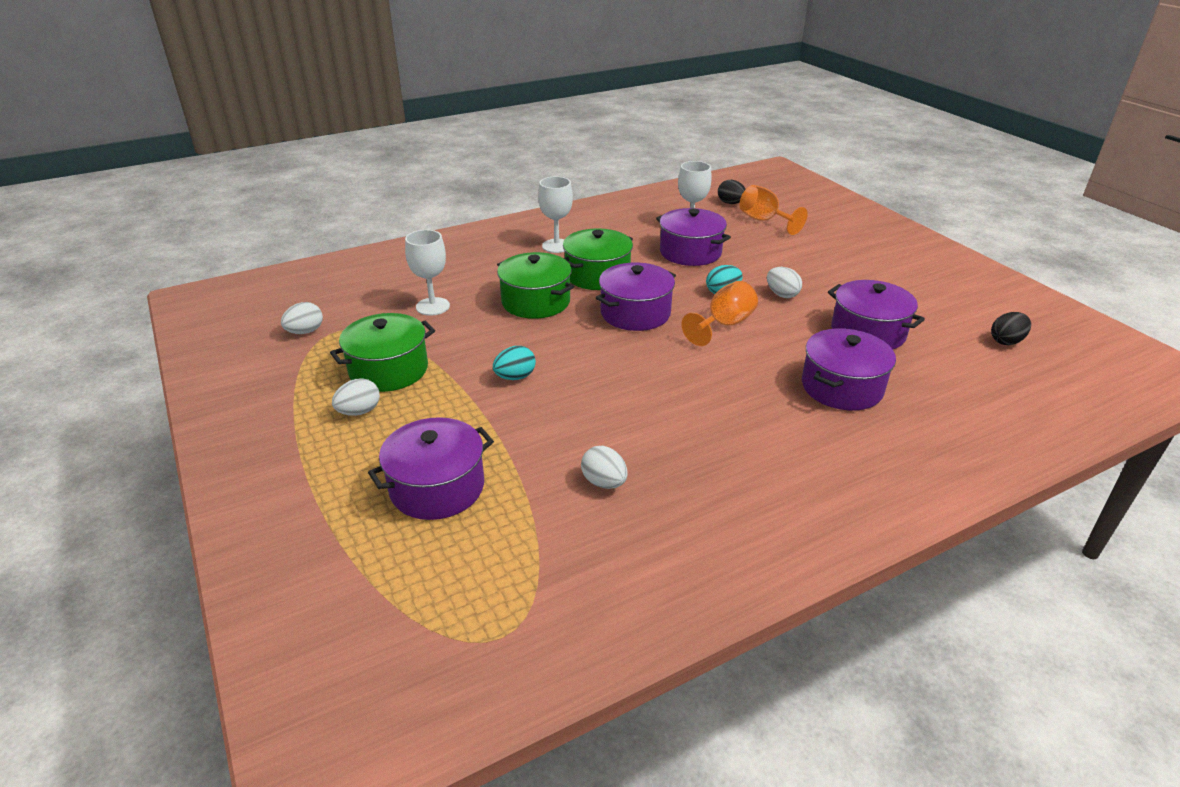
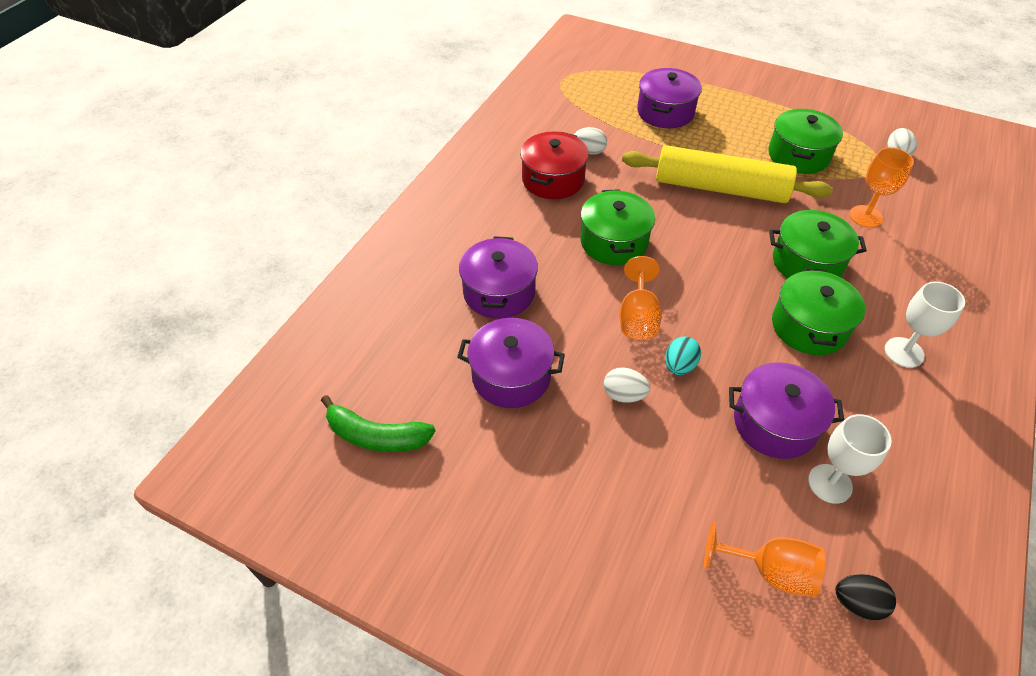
camera: 145 degrees right, 15 degrees up
white egg [332,378,380,416] -> none
white goblet [405,230,450,316] -> orange goblet [850,147,914,228]
turquoise egg [493,346,536,380] -> yellow rolling pin [622,145,833,203]
purple pot [596,262,676,331] -> none
black egg [991,312,1031,345] -> green banana [321,395,435,452]
none -> red pot [520,132,589,199]
none -> green pot [580,189,655,265]

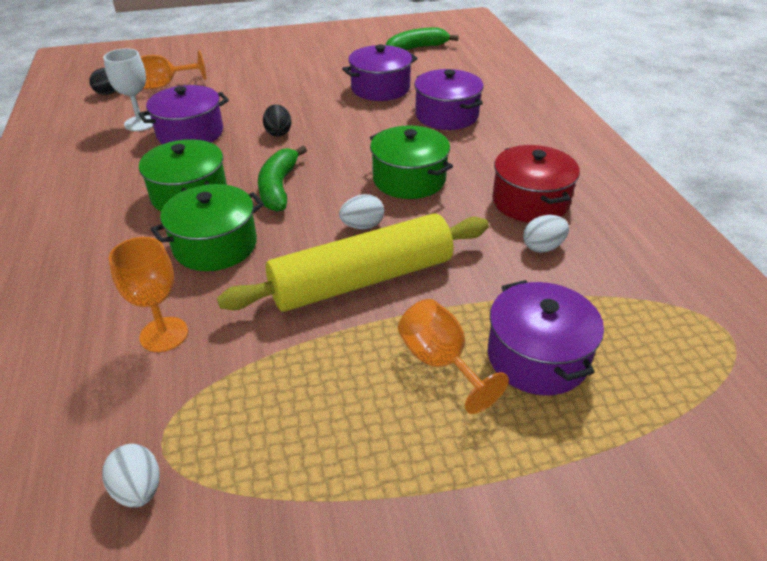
camera: 140 degrees right, 10 degrees down
white egg [604,367,650,403] -> white egg moved to [339,194,384,229]
orange goblet [619,256,662,340] -> orange goblet moved to [398,299,509,414]
turquoise egg [665,336,701,375] -> black egg [263,104,291,137]
green pot [768,109,843,174] -> none
white goblet [885,282,965,368] -> none
none -> green banana [258,146,307,212]

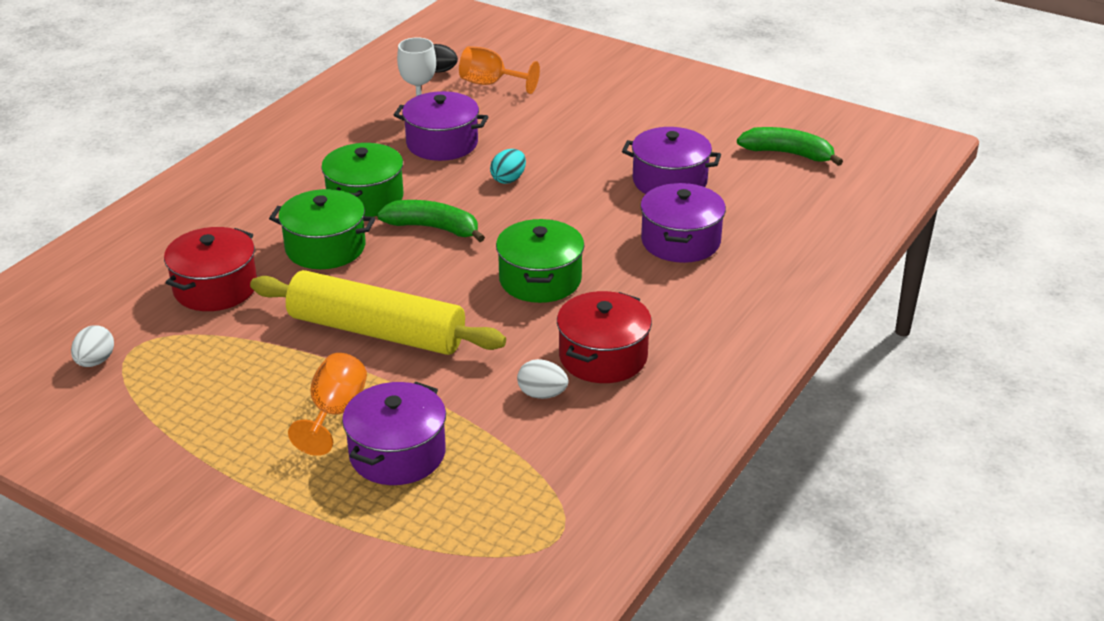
camera: 45 degrees right, 5 degrees down
orange goblet [109,237,188,352] -> red pot [164,227,257,311]
green banana [258,146,307,212] -> green banana turned 60 degrees clockwise [377,200,485,242]
black egg [263,104,291,137] -> turquoise egg [490,149,526,184]
white egg [339,194,384,229] -> none

